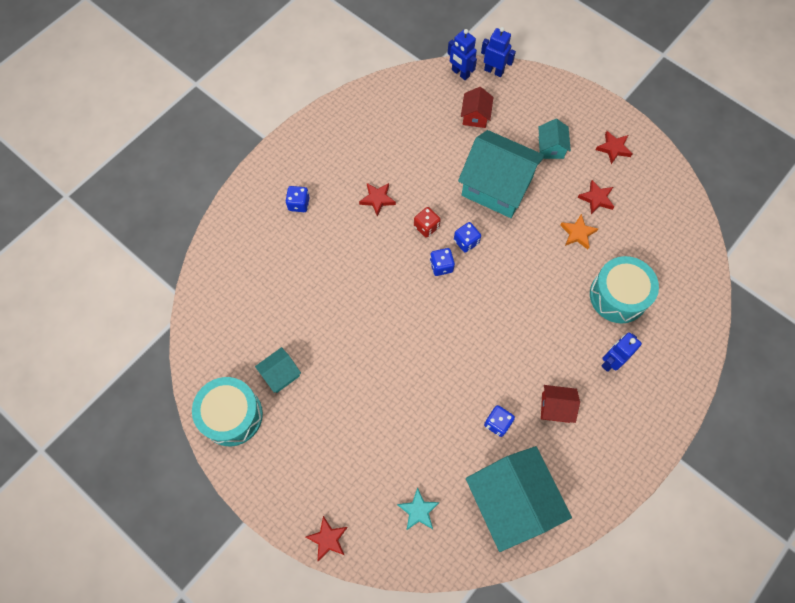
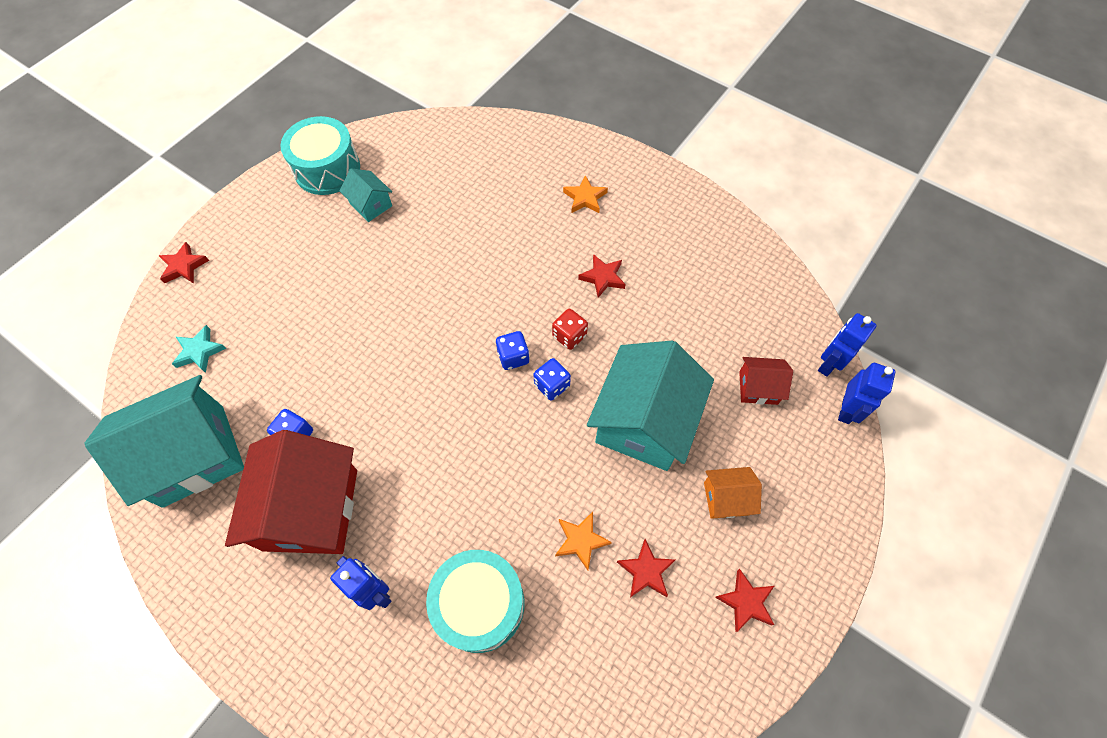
camera: 85 degrees right, 5 degrees down
blue dice [285,186,309,212] -> orange star [563,175,608,213]
turquoise house [538,119,571,159] -> orange house [704,467,762,519]
red house [541,385,580,423] -> red house [225,430,357,554], size x2.14

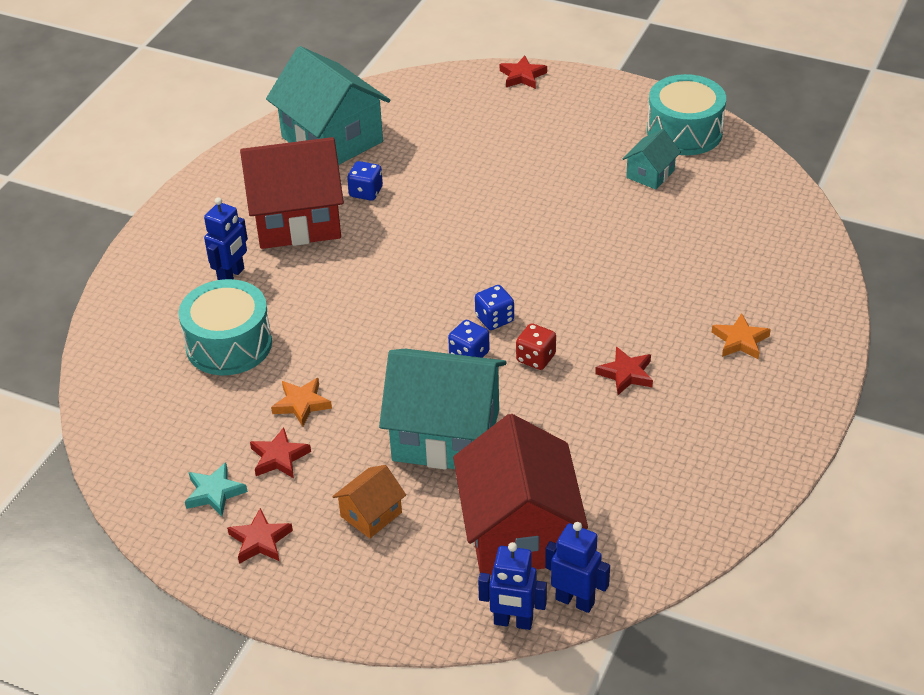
camera: 80 degrees right, 20 degrees down
turquoise star [172,325,227,373] -> turquoise star moved to [185,462,248,516]
orange house [704,467,762,519] -> orange house turned 60 degrees clockwise [332,465,406,538]
red house [739,357,793,405] -> red house [453,414,588,575], size x2.14

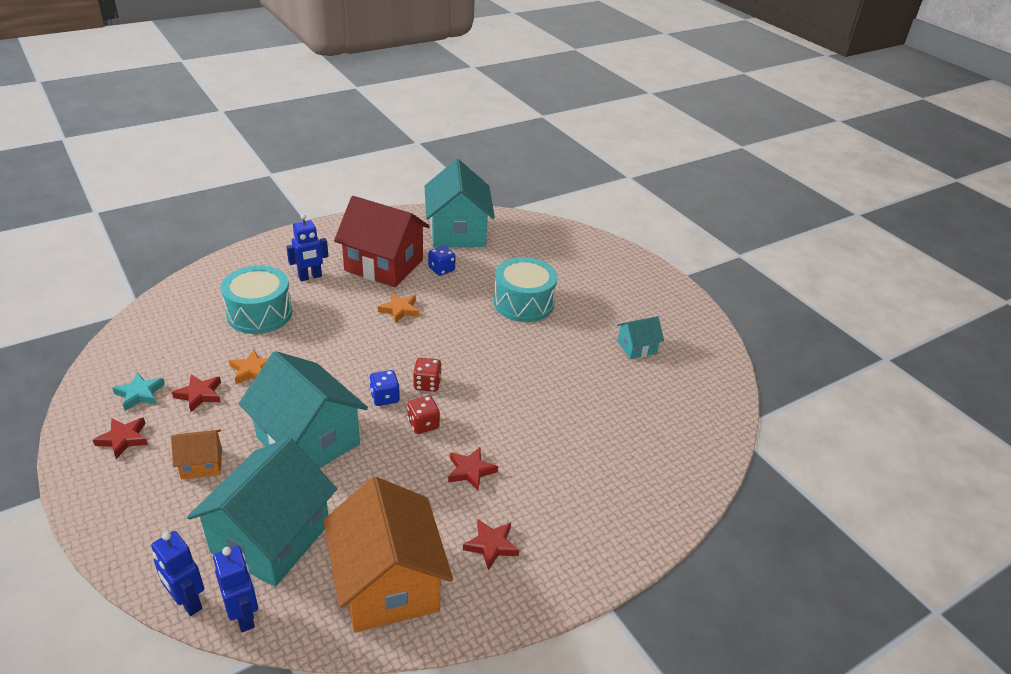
camera: 30 degrees right, 5 degrees down
red house [453,414,588,575] -> turquoise house [187,437,337,587]
blue dice [475,285,514,330] -> red dice [413,358,442,392]
red star [500,55,547,89] -> red star moved to [463,519,519,571]
turquoise drum [647,74,726,155] -> turquoise drum moved to [494,257,557,322]
orange star [712,313,771,359] -> orange star moved to [378,293,419,324]
none -> orange house [323,477,453,633]

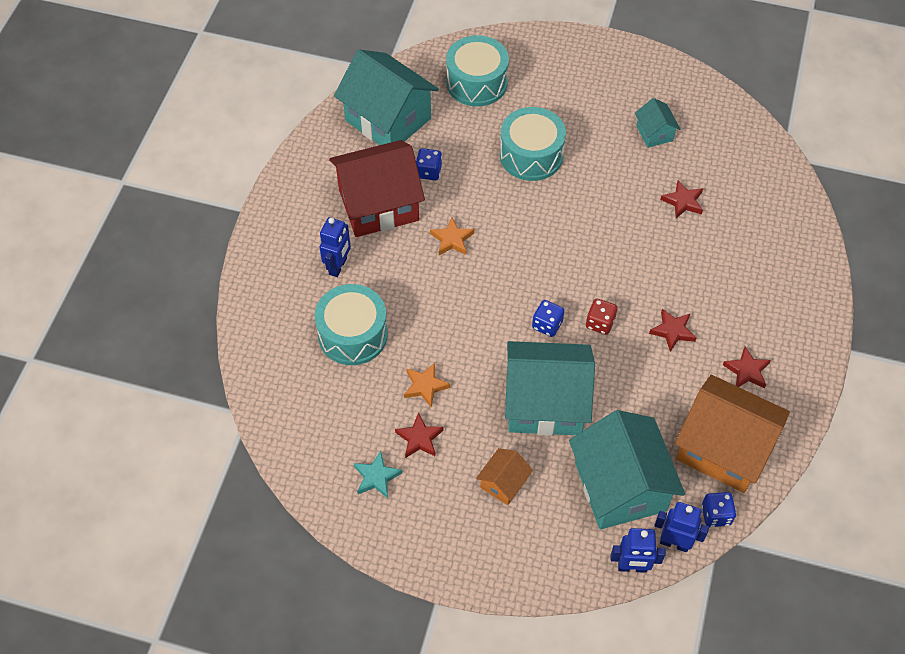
camera: 40 degrees left, 20 degrees up
red star [93,417,148,459] -> red star moved to [661,180,703,218]
red dice [413,358,442,392] -> none
turquoise house [617,316,664,359] -> turquoise house turned 45 degrees counterclockwise [635,98,680,148]
none -> turquoise drum [446,35,509,107]
none -> blue dice [702,492,736,527]

